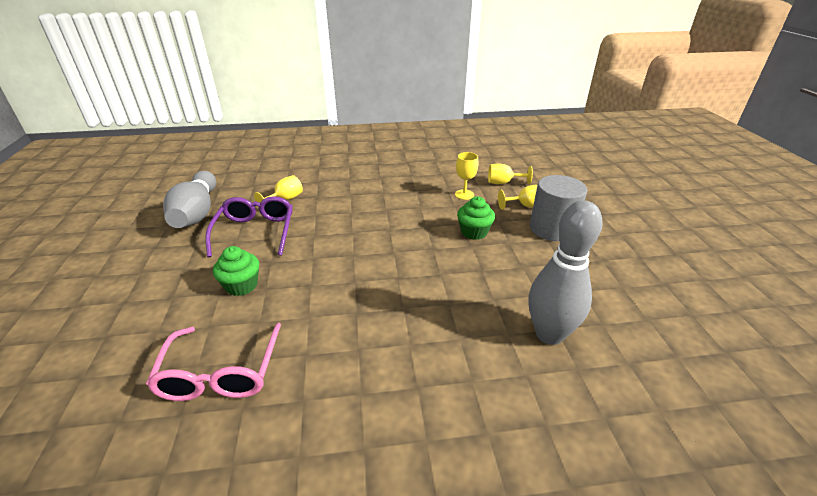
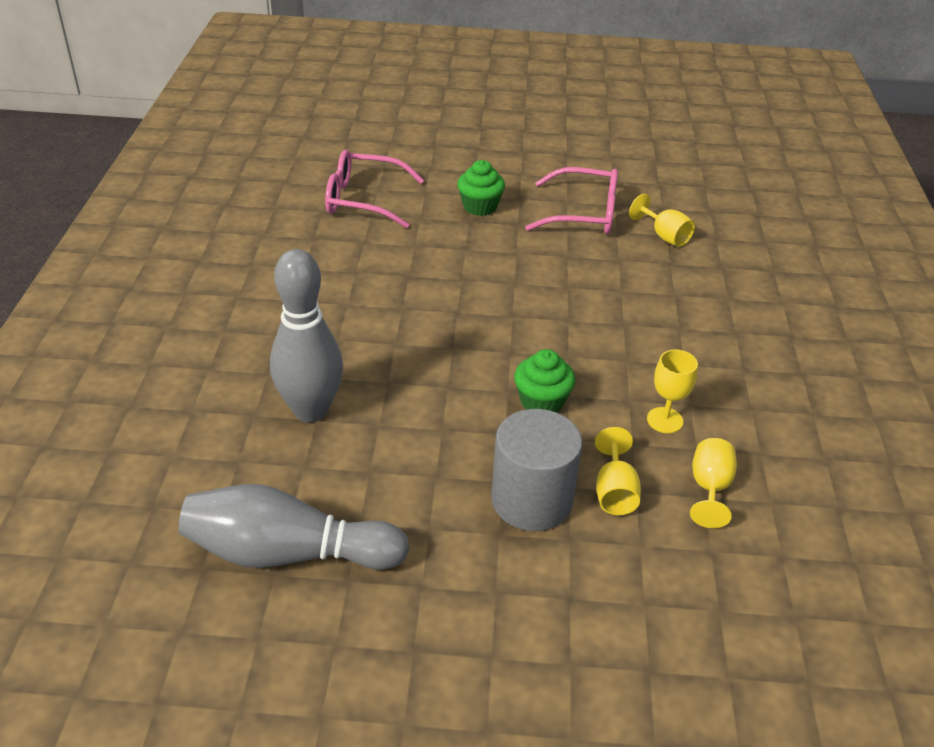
camera: 100 degrees right, 5 degrees up
grey bowling pin [163,171,216,228] -> grey bowling pin moved to [179,484,409,570]
purple glasses [205,196,293,257] -> pink glasses [525,167,618,234]

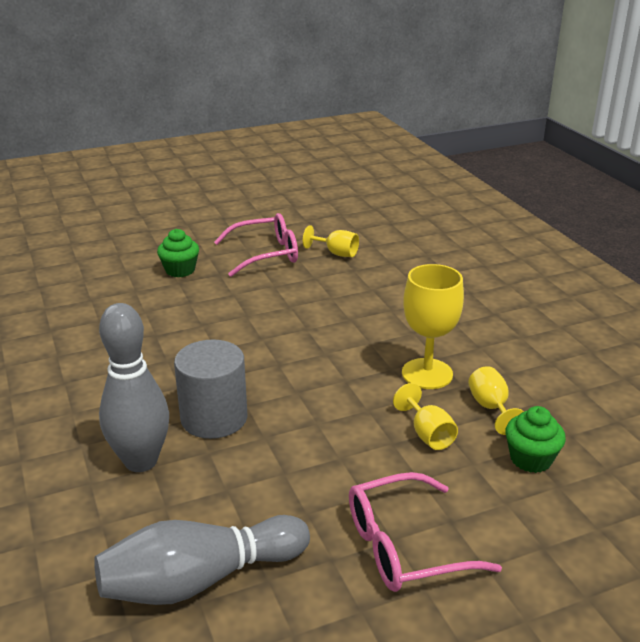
camera: 25 degrees left, 10 degrees down
pink glasses [325,150,424,228] -> pink glasses moved to [349,472,502,592]
grey cylinder [491,409,582,531] -> grey cylinder moved to [174,339,248,439]
green cupcake [514,349,575,412] -> green cupcake moved to [505,406,566,473]
yellow goblet [647,350,698,433] -> yellow goblet [402,264,464,389], size x1.71

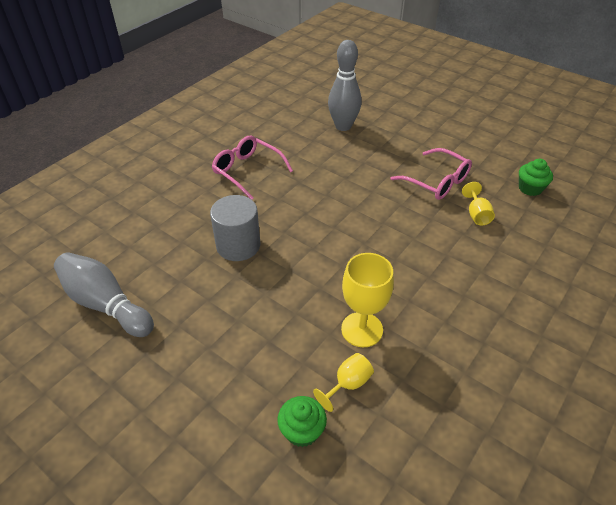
camera: 60 degrees right, 15 degrees up
grey bowling pin [99,303,169,472] -> grey bowling pin moved to [328,40,361,131]
green cupcake [157,229,199,277] -> green cupcake moved to [519,159,553,196]
pink glasses [349,472,502,592] -> pink glasses moved to [212,136,293,200]
yellow goblet [393,383,458,450] -> none

